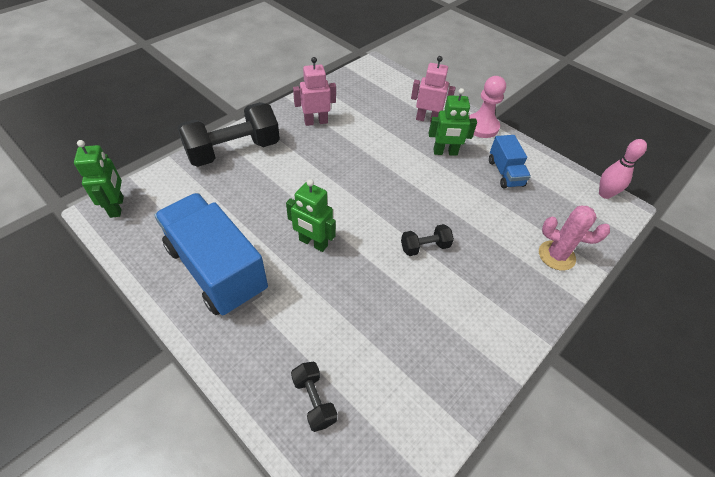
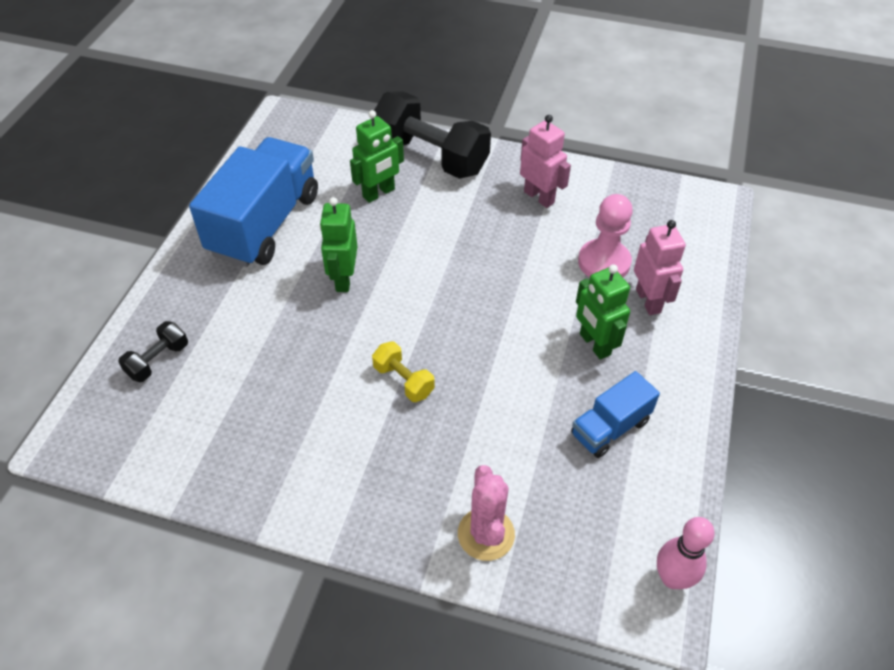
camera: 65 degrees right, 0 degrees up
green robot [74,140,124,218] -> green robot moved to [350,110,404,203]
black dumbbell [401,224,454,256] -> yellow dumbbell [372,341,435,402]
pink pawn [469,76,506,138] -> pink pawn moved to [578,194,633,277]

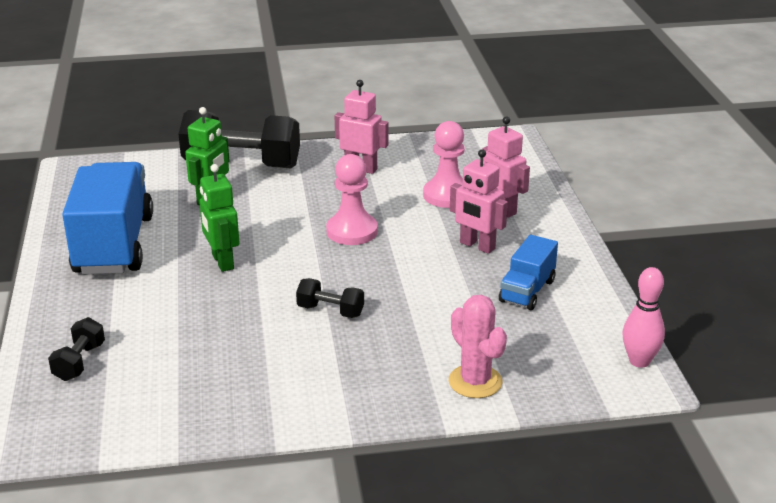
camera: 25 degrees left, 20 degrees down
yellow dumbbell [372,341,435,402] -> black dumbbell [296,278,364,318]
green robot [576,264,630,360] -> pink robot [450,149,508,254]
none -> pink pawn [326,154,378,245]

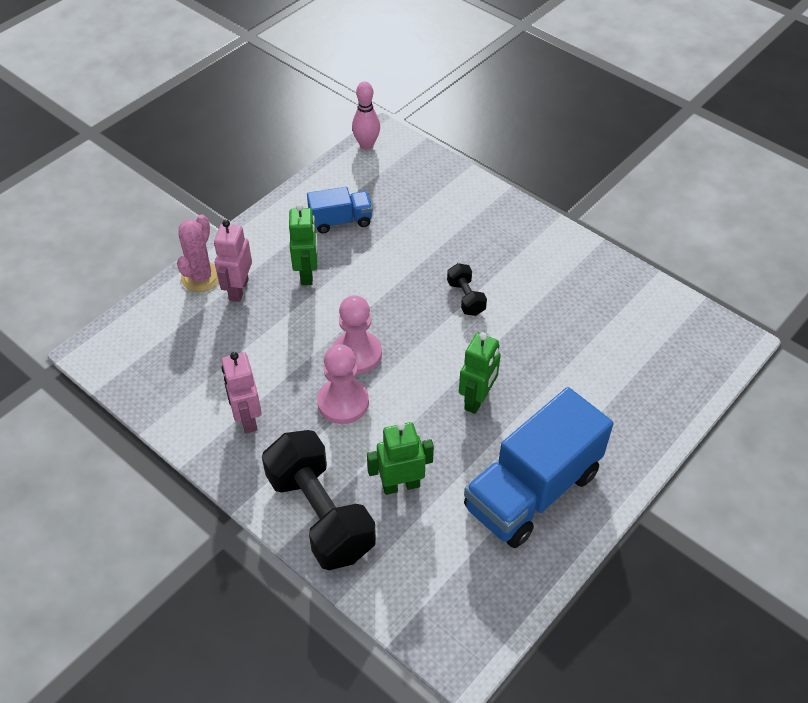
camera: 130 degrees left, 20 degrees up
black dumbbell [48,317,105,381] -> none
pink pawn [423,121,465,208] -> pink pawn moved to [317,344,369,424]
pink cactus [449,295,507,398] -> pink cactus moved to [177,214,219,292]
pink robot [450,149,508,254] -> green robot [289,203,317,285]

